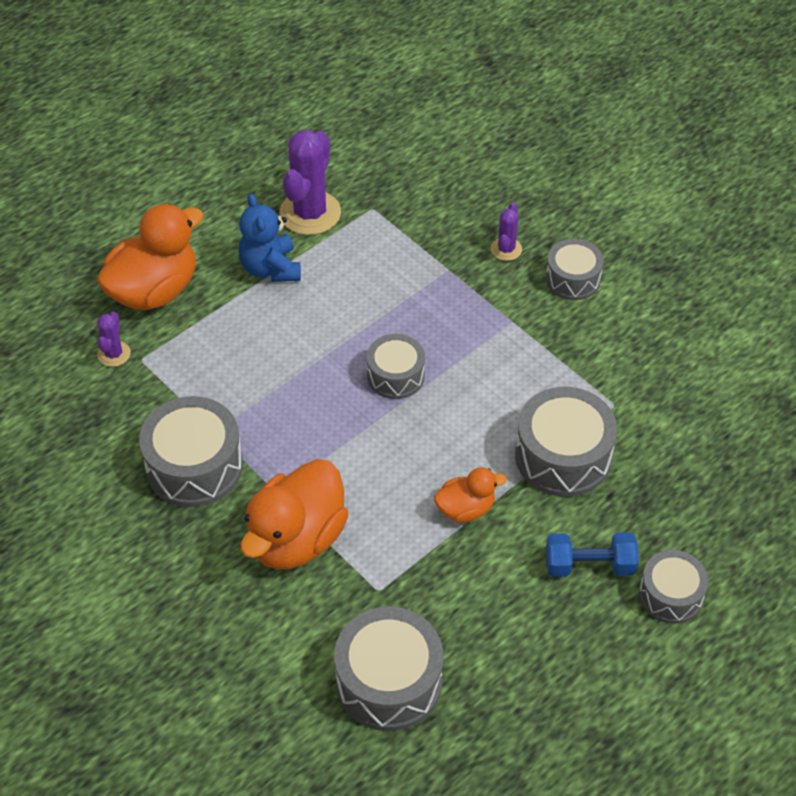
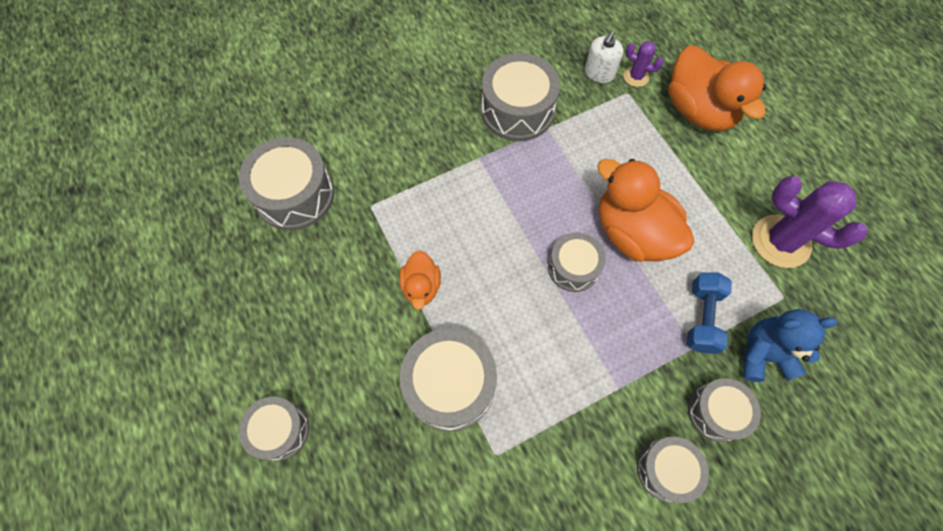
camera: 105 degrees right, 15 degrees up
blue teddy bear [239,193,301,282] -> blue teddy bear moved to [744,309,838,382]
orange duck [241,459,349,569] -> orange duck moved to [597,159,694,262]
purple cactus [491,203,522,261] -> grey drum [688,378,761,442]
blue dumbbell [546,532,639,577] -> blue dumbbell moved to [687,272,732,354]
none -> white soap dispenser [585,31,623,83]

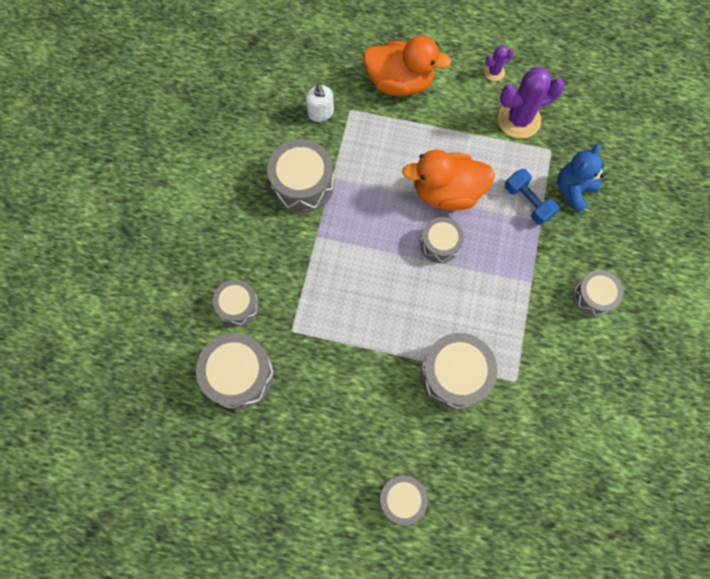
camera: 50 degrees left, 5 degrees up
orange duck [399,250,441,310] -> none
purple cactus [624,41,664,87] -> purple cactus moved to [484,45,514,81]
grey drum [688,378,761,442] -> grey drum moved to [213,280,259,326]

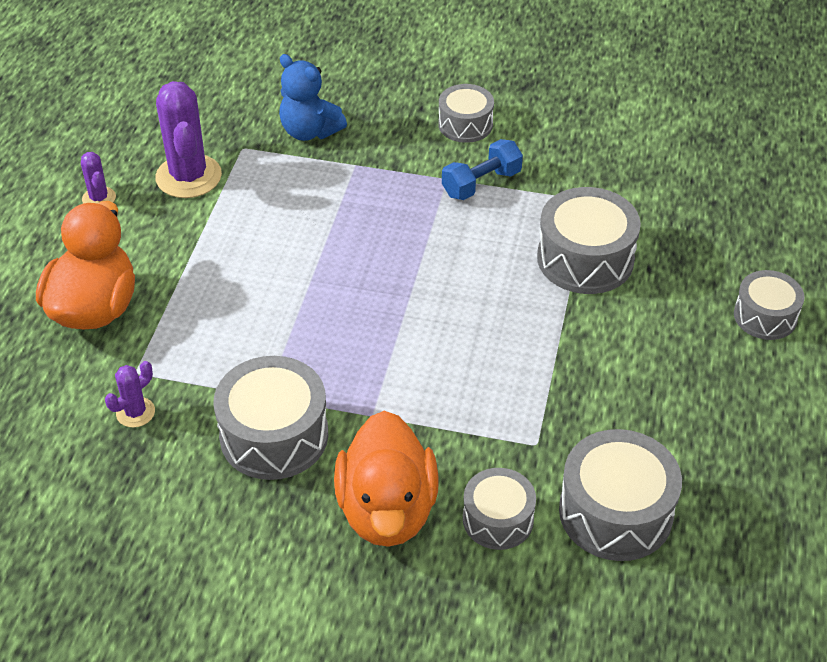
camera: 90 degrees left, 25 degrees down
white soap dispenser [306,84,334,122] -> purple cactus [105,361,155,428]
orange duck [402,150,495,210] -> orange duck moved to [334,411,439,547]
grey drum [420,217,464,263] -> none
blue dumbbell [505,169,559,225] -> blue dumbbell moved to [442,139,523,200]

